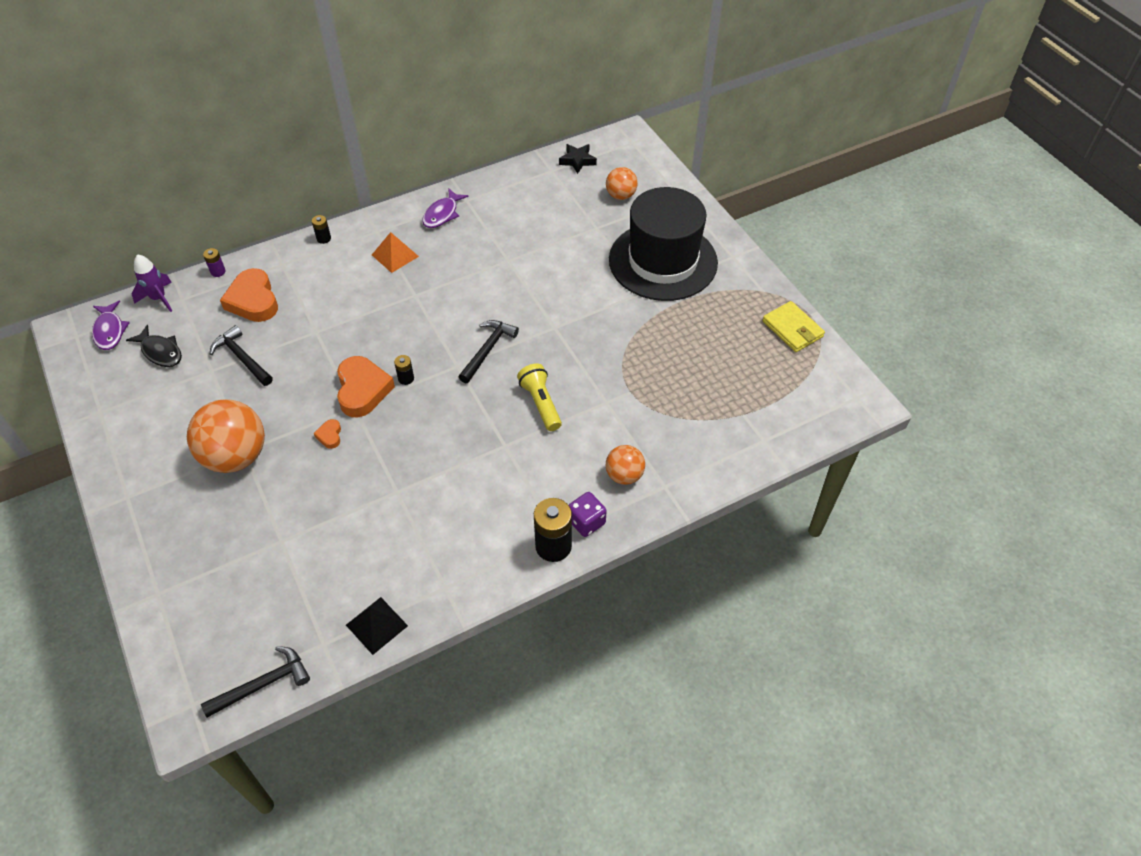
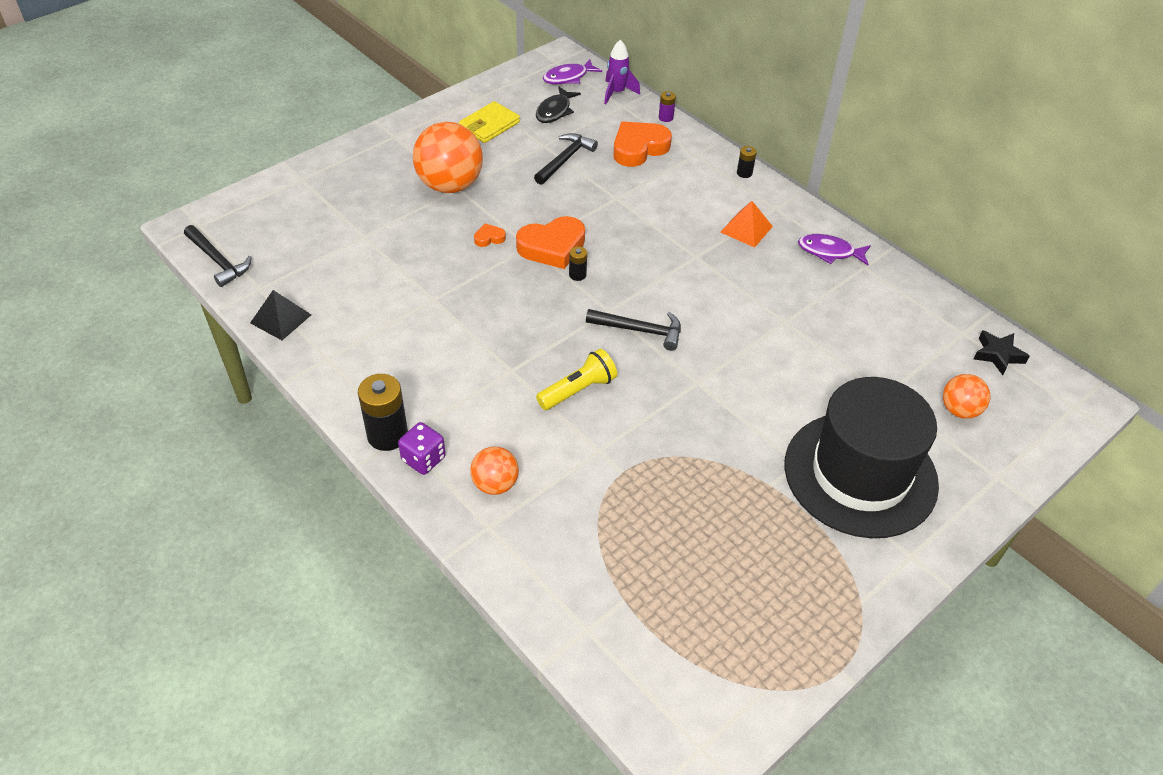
camera: 75 degrees right, 5 degrees down
yellow wallet [762,301,825,352] -> yellow wallet moved to [459,101,520,143]

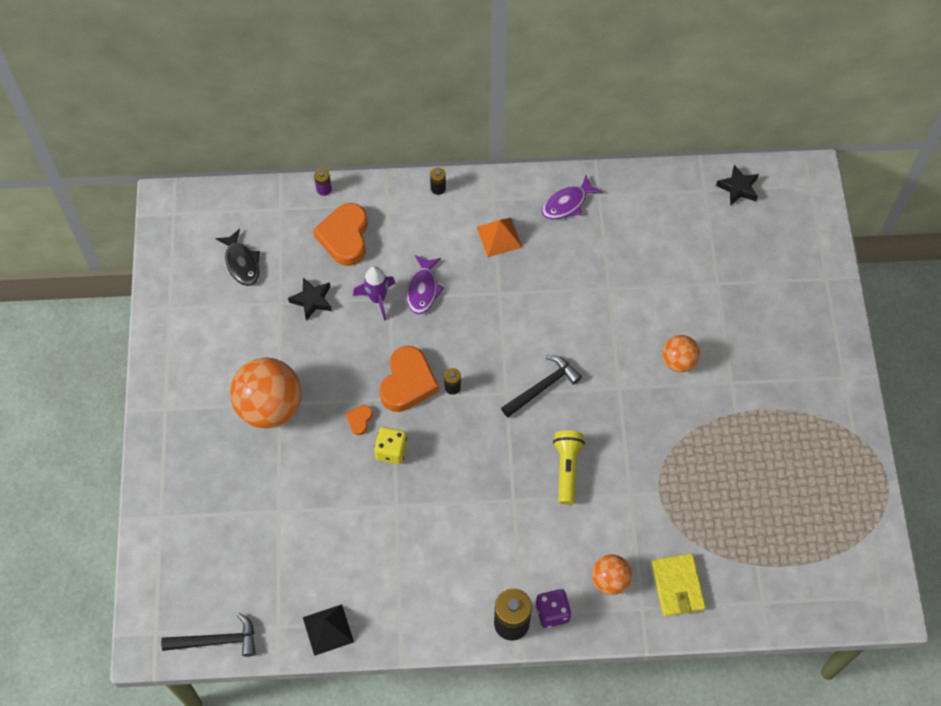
camera: 50 degrees left, 15 degrees up
yellow wallet [459,101,520,143] -> yellow wallet moved to [651,553,706,617]
black hammer [534,133,598,185] -> black star [288,277,332,321]
purple fish [543,59,602,84] -> purple fish moved to [406,255,445,314]
purple rocket [604,40,640,104] -> purple rocket moved to [353,266,395,321]
black hat [784,377,939,538] -> none
orange ball [943,374,990,419] -> orange ball moved to [662,335,700,372]
none -> yellow dice [374,427,407,464]

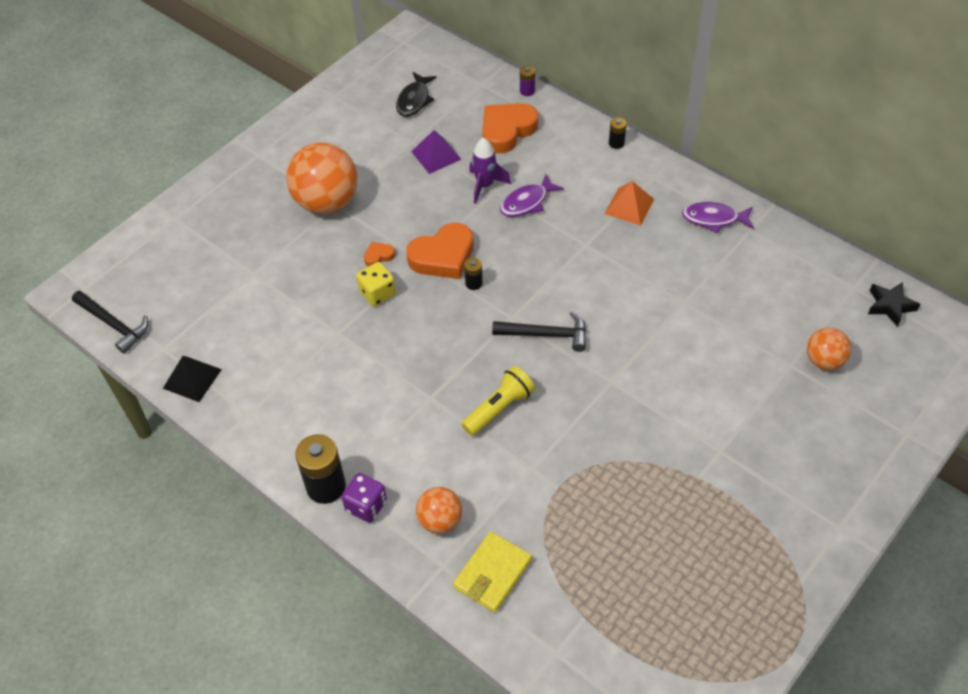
camera: 45 degrees right, 10 degrees down
black star [288,277,332,321] -> purple pyramid [411,130,462,174]
orange ball [662,335,700,372] -> orange ball moved to [807,328,851,370]

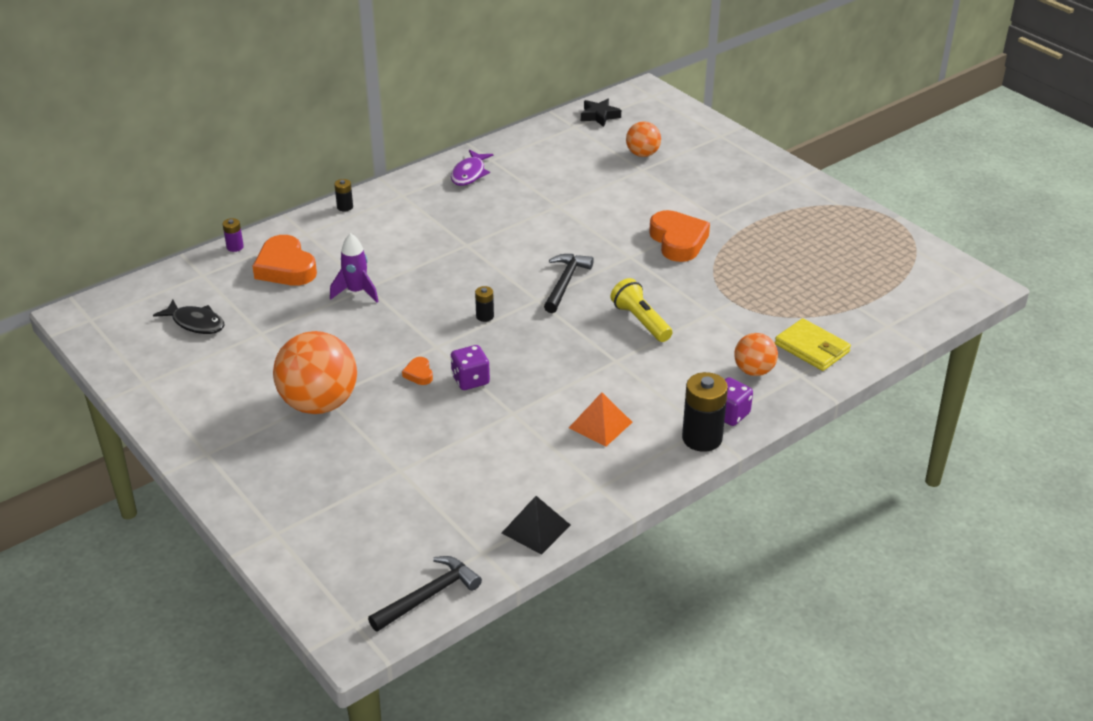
camera: 80 degrees left, 15 degrees down
yellow dice [356,262,396,306] -> purple dice [451,345,490,390]
orange heart [406,223,474,279] -> orange heart moved to [649,210,710,262]
purple pyramid [411,130,462,174] -> none
purple fish [500,174,564,217] -> none
orange pyramid [604,181,654,226] -> orange pyramid moved to [569,392,632,447]

